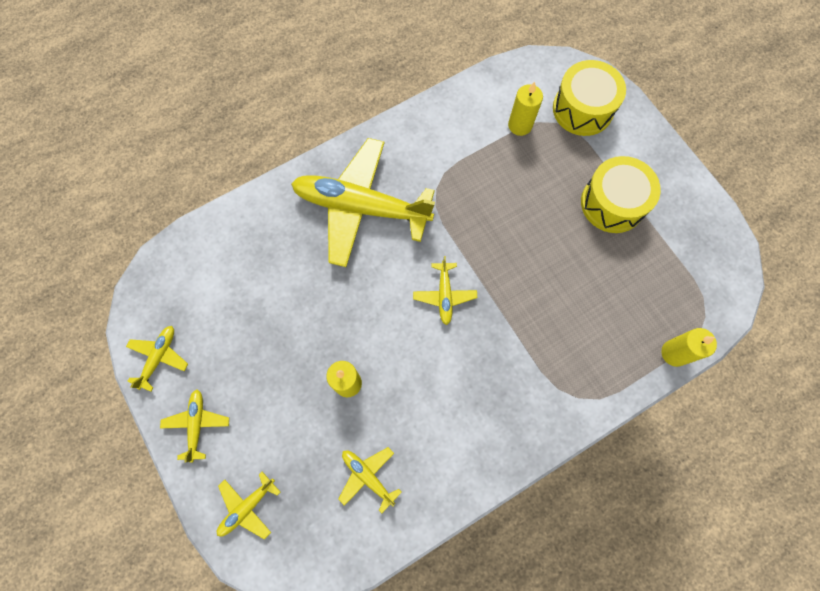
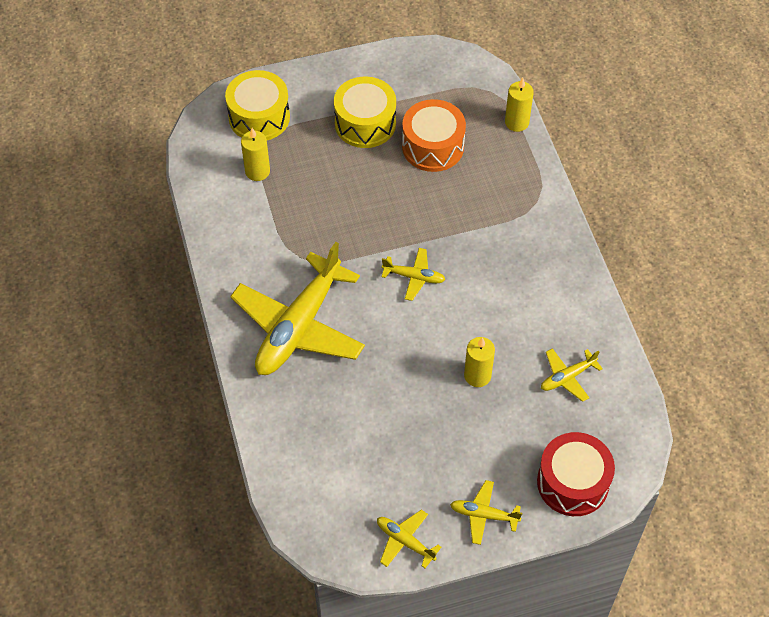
camera: 75 degrees left, 15 degrees down
yellow plane [217,472,281,539] -> red drum [537,432,615,516]
none -> orange drum [402,99,466,172]

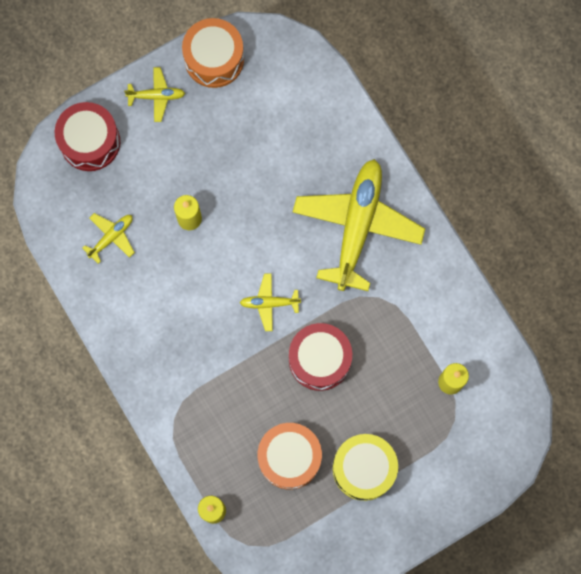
camera: 165 degrees right, 20 degrees up
yellow drum [225,70,290,140] -> none
yellow plane [377,510,442,568] -> orange drum [182,18,244,88]
none -> red drum [289,323,352,391]

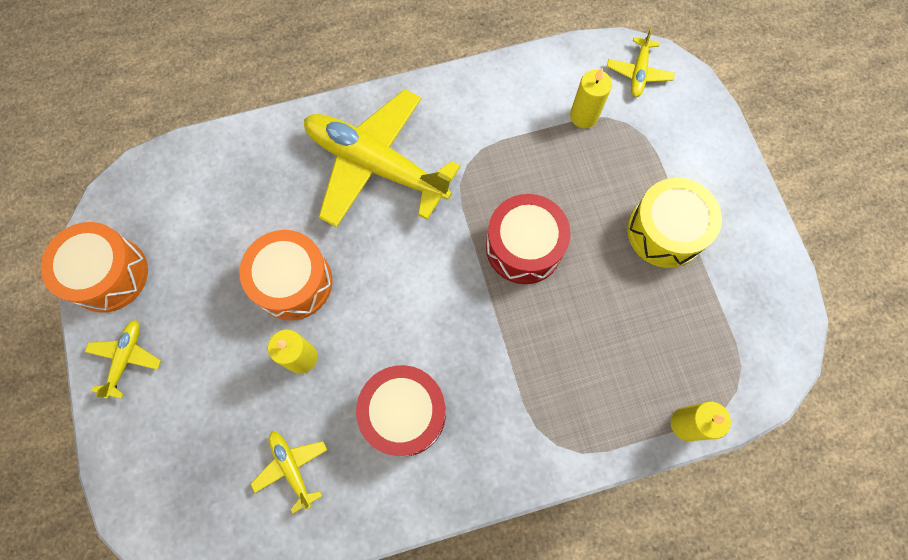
camera: 75 degrees left, 5 degrees down
red drum [55,102,120,171] -> red drum moved to [356,365,446,456]
yellow plane [240,273,301,331] -> yellow plane moved to [607,28,675,97]
orange drum [258,423,322,489] -> orange drum moved to [239,230,333,321]

